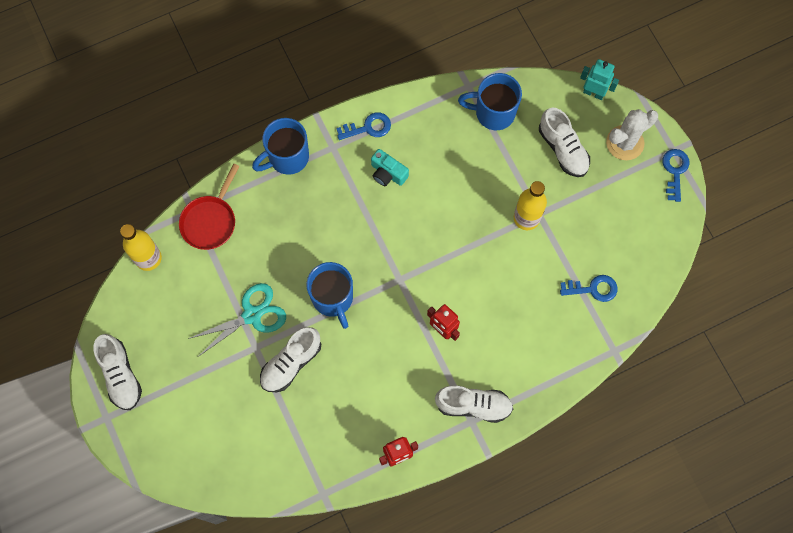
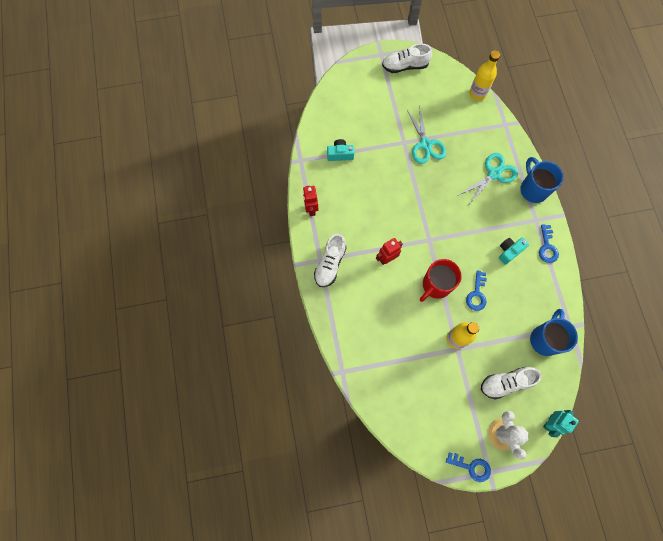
camera: 105 degrees right, 0 degrees up
red pan [179,164,239,250] -> none
white shoe [260,327,321,392] -> none
blue mug [306,262,353,329] -> none
blue key [560,275,617,302] -> blue key moved to [466,270,487,311]
none -> turquoise camera [327,139,354,161]
none -> red mug [420,259,462,302]
none -> turquoise scissors [459,153,518,204]

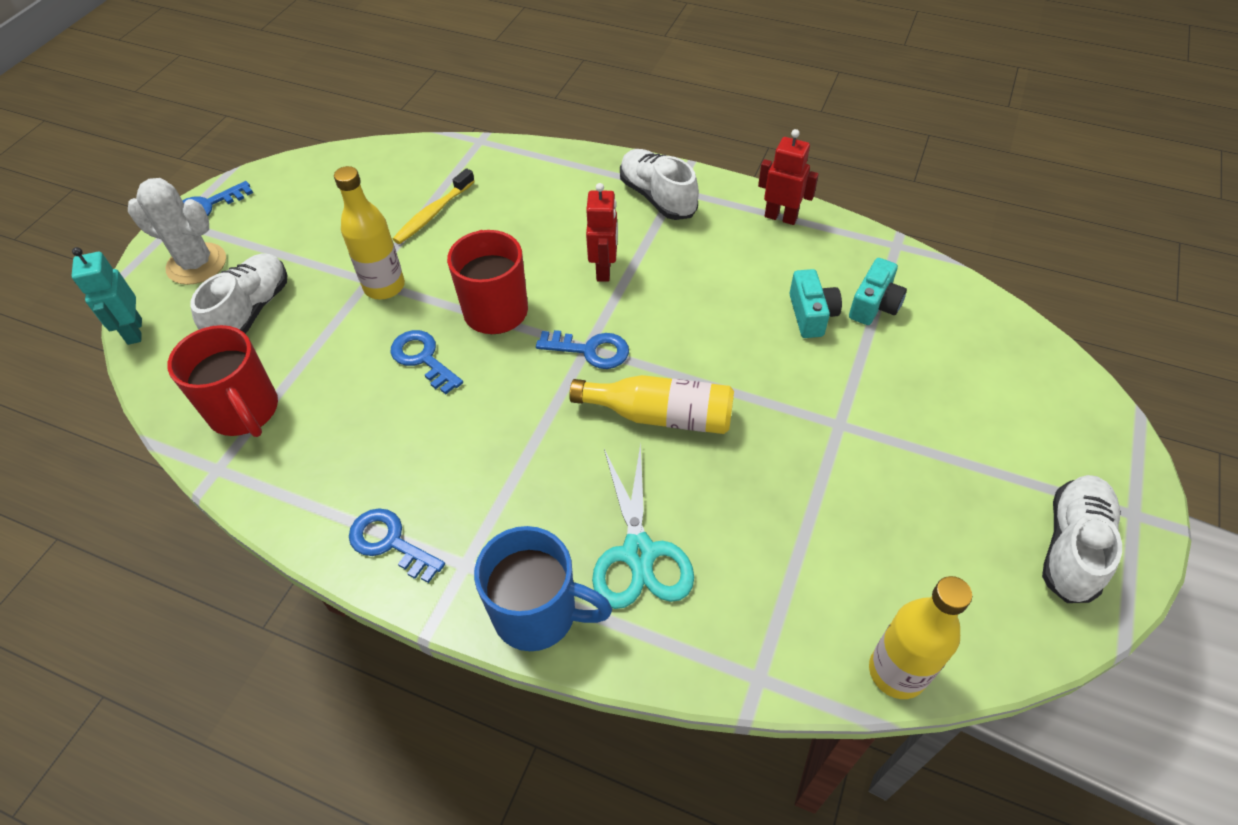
camera: 125 degrees right, 20 degrees down
turquoise scissors [407,105,446,164] -> none
turquoise camera [499,237,529,265] -> turquoise camera moved to [790,269,842,338]
blue mug [530,309,578,356] -> red mug [167,325,278,437]
none -> yellow toothbrush [393,168,475,244]
none -> blue key [536,330,629,369]
none -> yellow bottle [569,375,734,434]

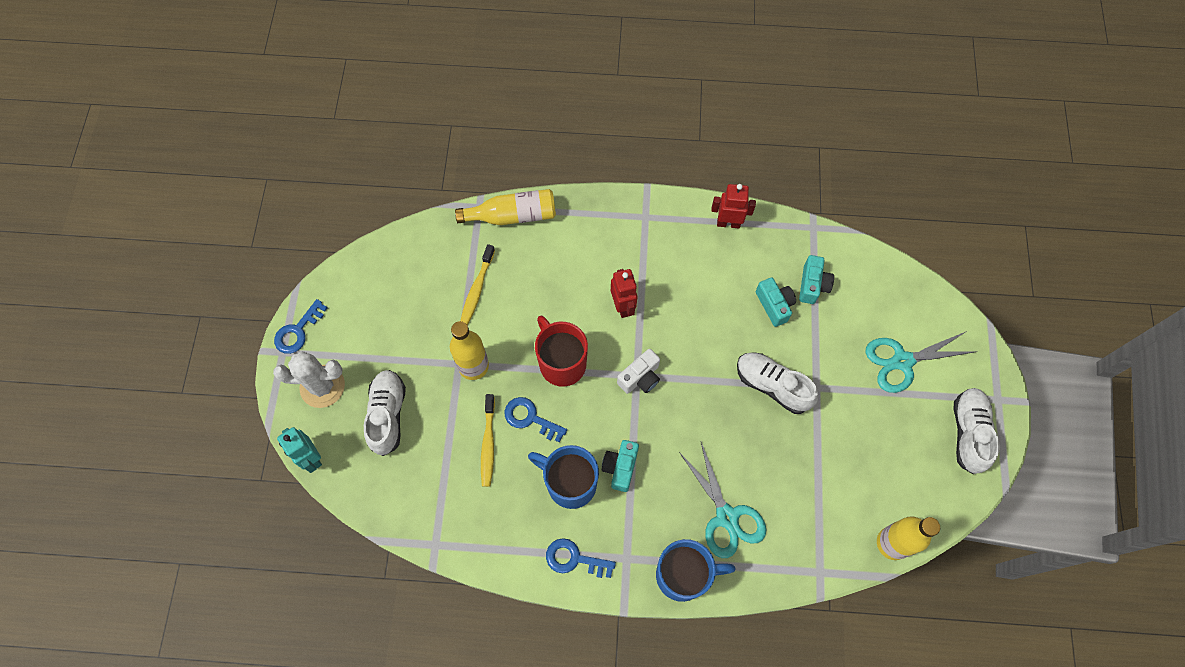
camera: 20 degrees left, 15 degrees up
red mug [167,325,278,437] -> none
blue key [536,330,629,369] -> white camera [617,349,660,394]
yellow bottle [569,375,734,434] -> yellow bottle moved to [455,189,556,225]
white shoe [620,149,699,220] -> white shoe moved to [737,352,818,414]
none -> yellow toothbrush [481,394,495,487]
none -> blue mug [528,445,599,509]
none -> turquoise camera [602,440,639,492]
none -> turquoise scissors [865,331,978,393]

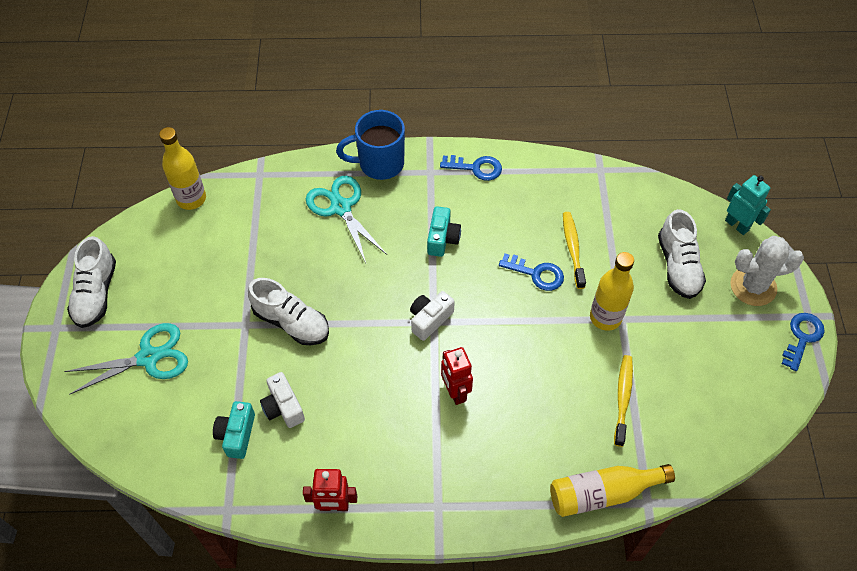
camera: 175 degrees right, 10 degrees down
blue mug [528,445,599,509] -> none
red mug [535,315,588,387] -> none
turquoise camera [756,278,796,327] -> white camera [260,372,305,428]

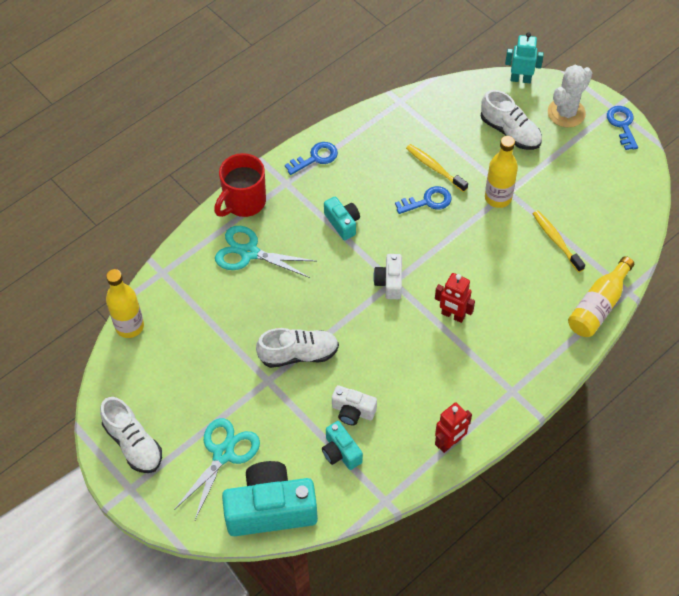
camera: 40 degrees left, 0 degrees up
blue mug [336,110,405,180] -> red mug [214,153,266,217]
none -> turquoise camera [222,461,318,536]

